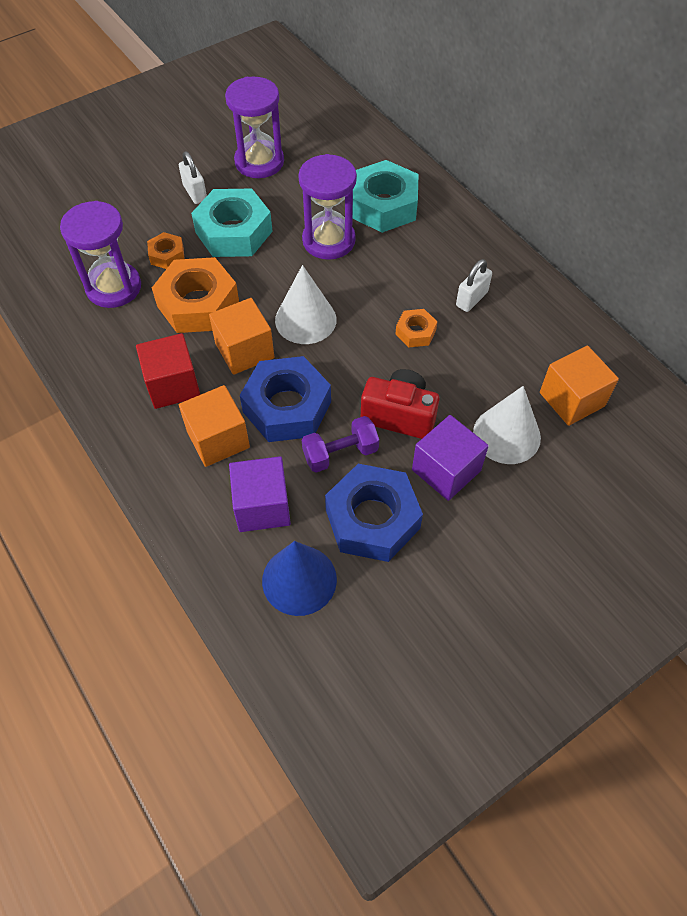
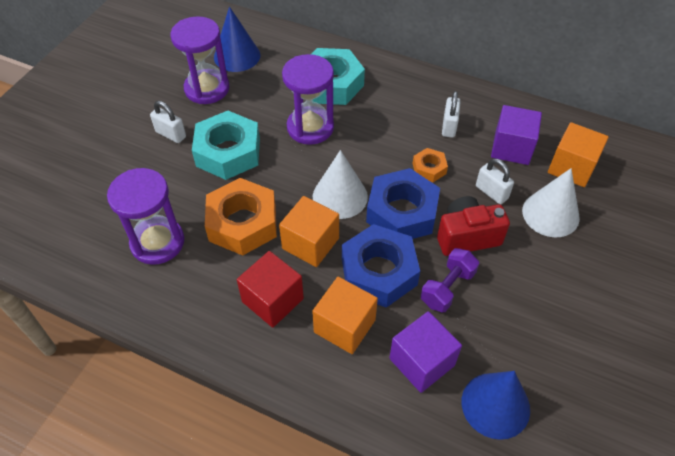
camera: 30 degrees left, 5 degrees down
orange nut [147,232,185,269] -> none
blue nut [325,464,423,562] -> blue nut moved to [366,168,440,239]
purple cube [412,415,489,501] -> purple cube moved to [491,105,542,165]
none -> blue cone [214,6,260,72]
none -> white padlock [476,158,514,204]

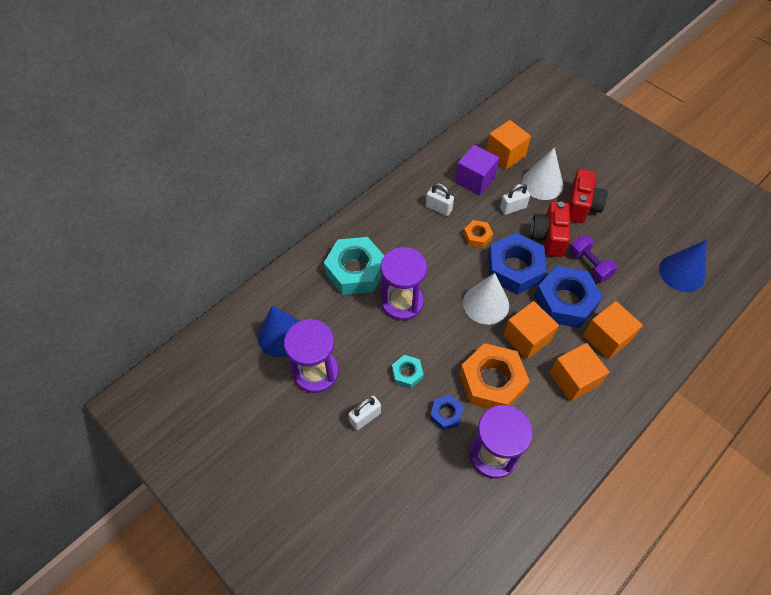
camera: 70 degrees left, 5 degrees up
turquoise nut [192,111,260,180] -> turquoise nut [392,355,424,389], size x0.49
red cube [237,251,304,328] -> orange cube [550,343,609,402]
purple cube [390,311,462,393] -> none
none -> blue nut [430,395,464,430]
none -> red camera [568,169,608,223]

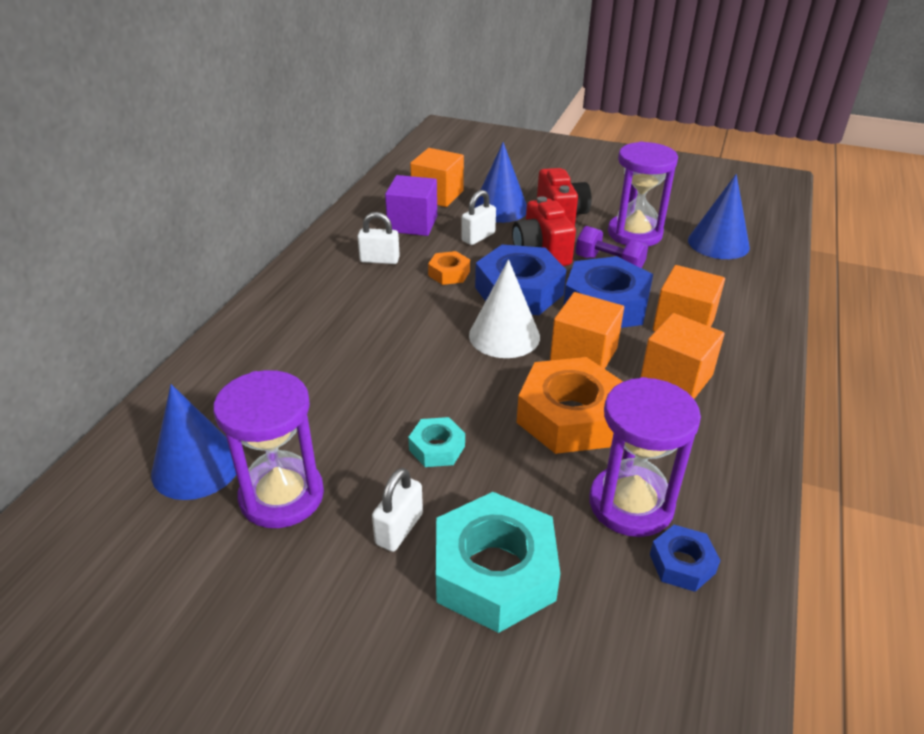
camera: 25 degrees left, 20 degrees down
turquoise nut [324,237,384,295] -> turquoise nut moved to [436,492,560,633]
purple hourglass [381,247,427,321] -> purple hourglass moved to [608,141,678,246]
blue nut [430,395,464,430] -> blue nut moved to [650,525,721,592]
white cone [522,147,563,200] -> blue cone [475,142,527,223]

